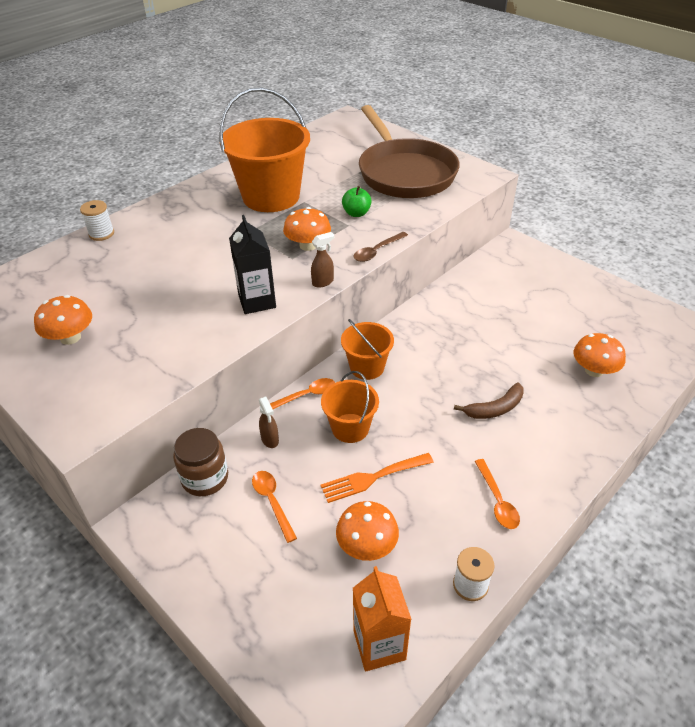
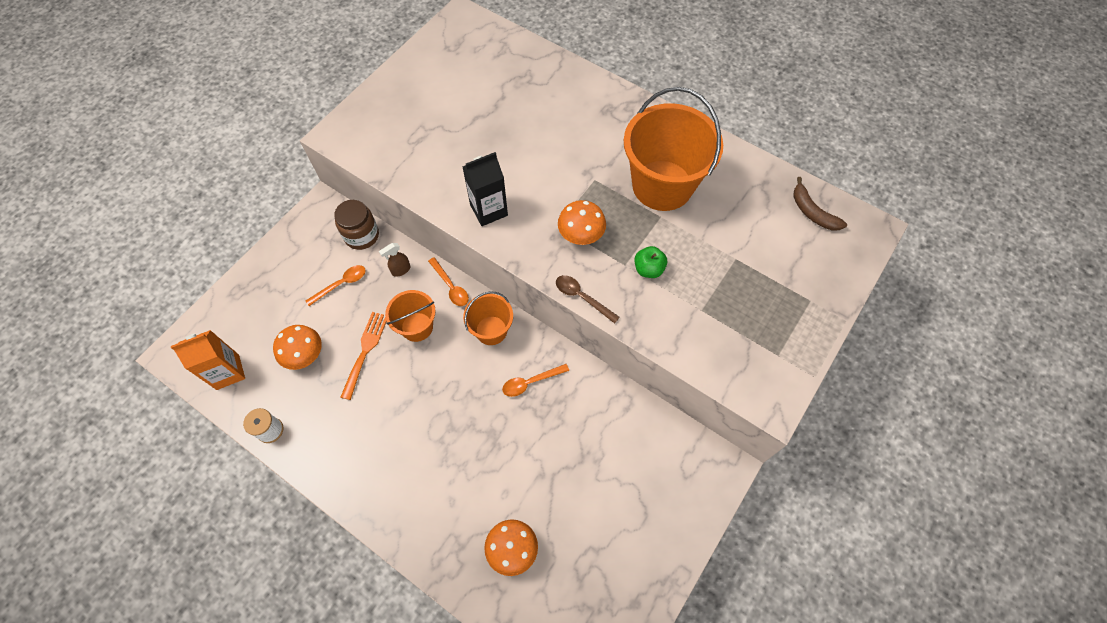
camera: 80 degrees right, 20 degrees up
orange mushroom [34,295,92,345] -> none
white spool [80,200,114,241] -> none
brown spray bottle [311,232,334,288] -> none
orange fork [321,453,434,503] -> orange fork turned 45 degrees clockwise [340,312,387,400]
brown pan [359,105,460,198] -> none
brown banana [454,383,523,419] -> brown banana moved to [793,177,847,231]
orange spoon [475,459,520,529] -> orange spoon moved to [502,364,569,397]

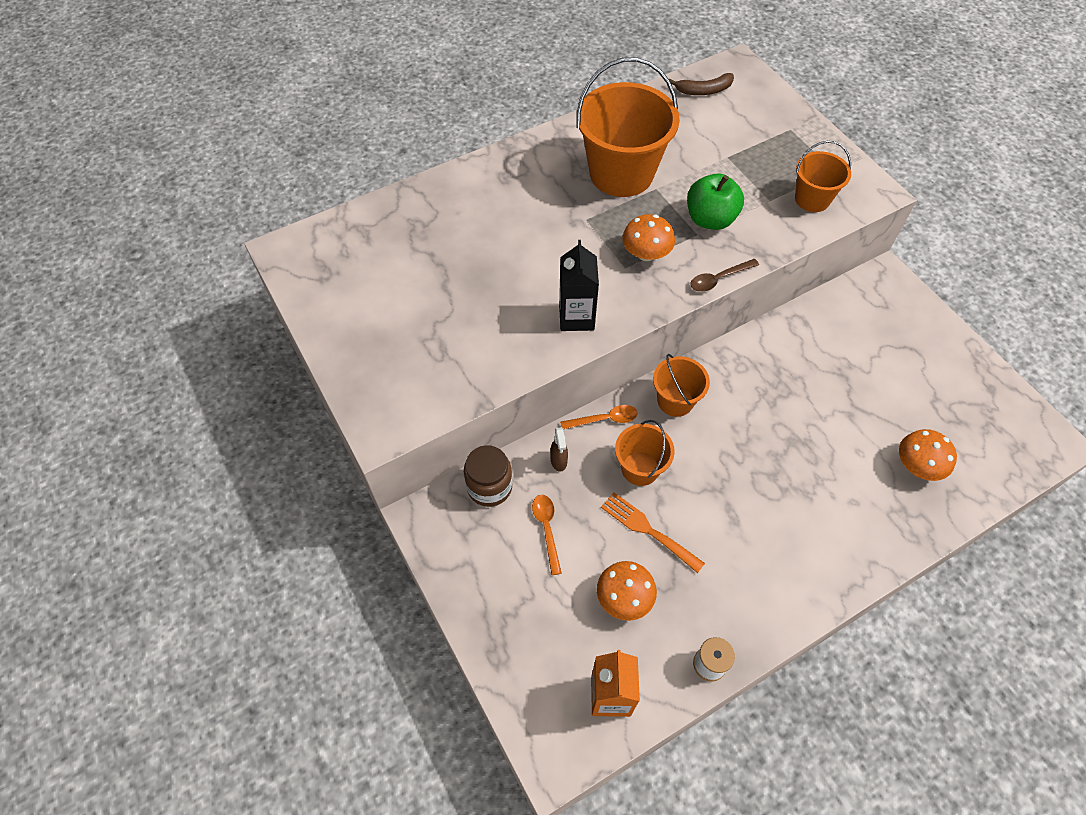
camera: 65 degrees left, 5 degrees down
orange spoon [502,364,569,397] -> none
green apple [634,246,667,278] -> green apple [687,173,744,230], size x1.66
none -> orange bucket [795,141,851,212]

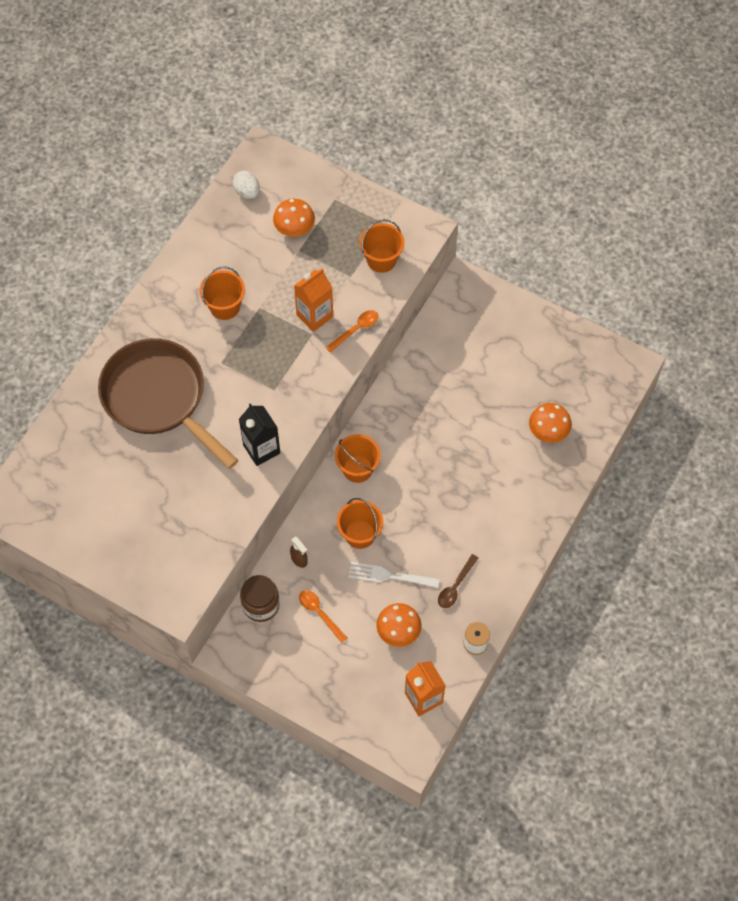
camera: 30 degrees left, 5 degrees up
orange spoon [560,405,638,429] -> orange spoon moved to [325,310,378,353]
orange bucket [577,57,680,197] -> orange bucket [199,267,245,320], size x0.53
orange fork [601,492,705,573] -> white fork [348,562,439,588]
orange mushroom [622,214,675,261] -> orange mushroom moved to [273,199,315,237]
brown banana [669,73,734,95] -> white egg [233,171,260,199]
green apple [687,173,744,230] -> orange carton [294,268,333,332]
brown spoon [691,259,759,292] -> brown spoon moved to [438,554,478,608]
none -> brown pan [98,338,239,469]

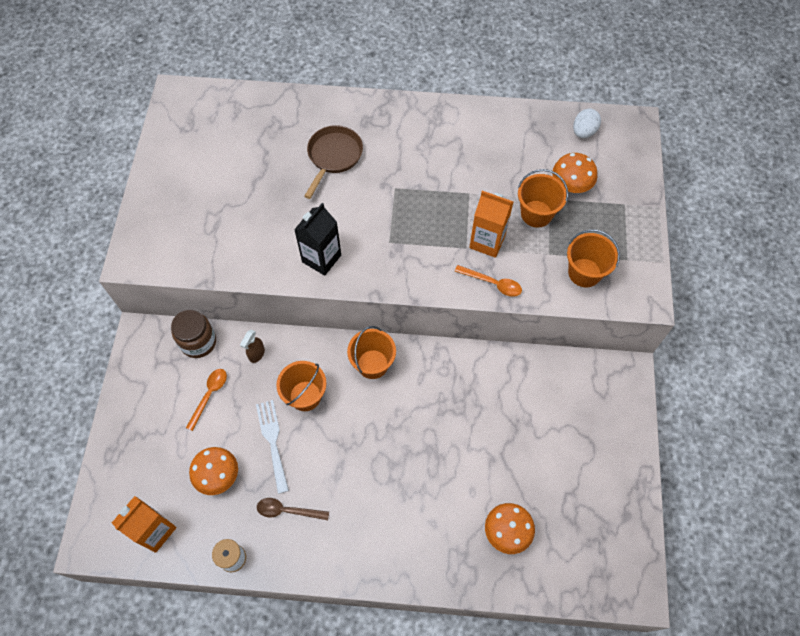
camera: 65 degrees right, 0 degrees up
brown pan [98,338,239,469] -> brown pan [304,125,363,199], size x0.53
orange bucket [199,267,245,320] -> orange bucket moved to [518,169,568,228]

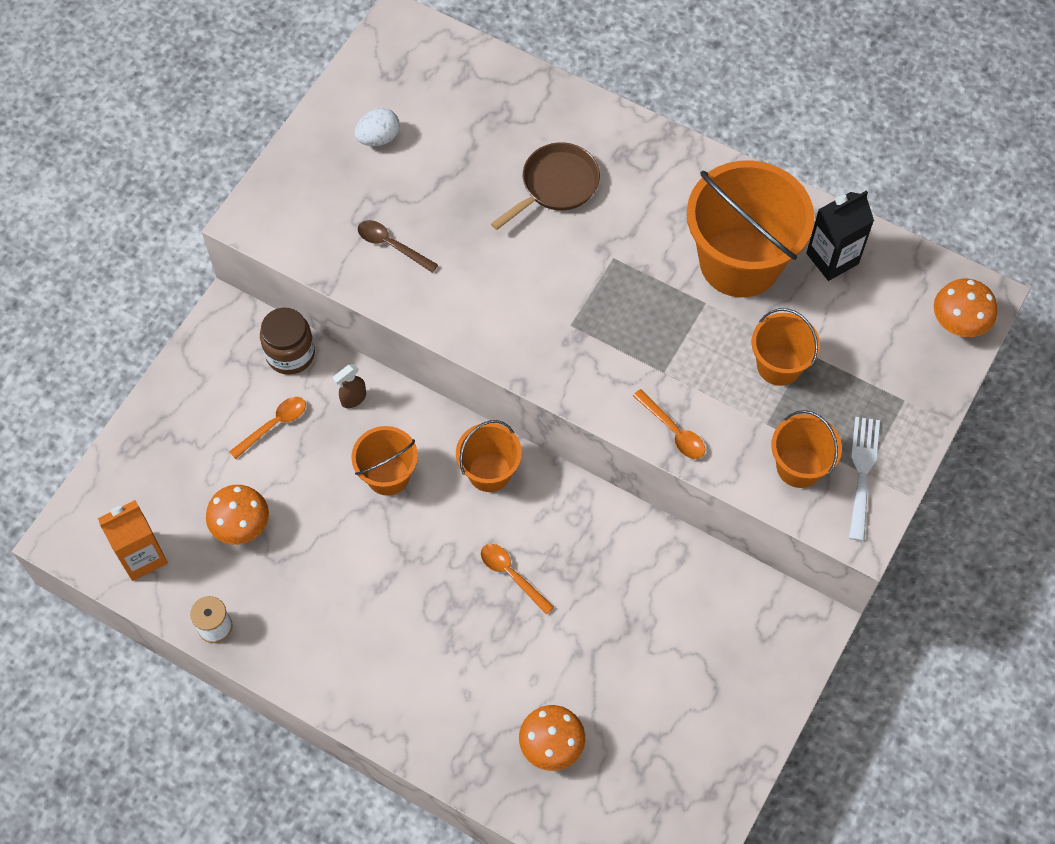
camera: 25 degrees right, 0 degrees up
white fork [256,400,289,494] -> white fork moved to [849,417,880,541]
brown spoon [257,498,329,520] -> brown spoon moved to [358,220,438,273]
black carton [294,203,341,276] -> black carton moved to [806,191,874,281]
orange carton [469,191,513,258] -> none
orange mushroom [552,153,597,193] -> orange mushroom moved to [934,279,997,337]
white egg [573,108,601,138] -> white egg moved to [355,108,400,146]
none -> orange spoon [481,544,554,615]
none -> orange bucket [687,160,815,297]

